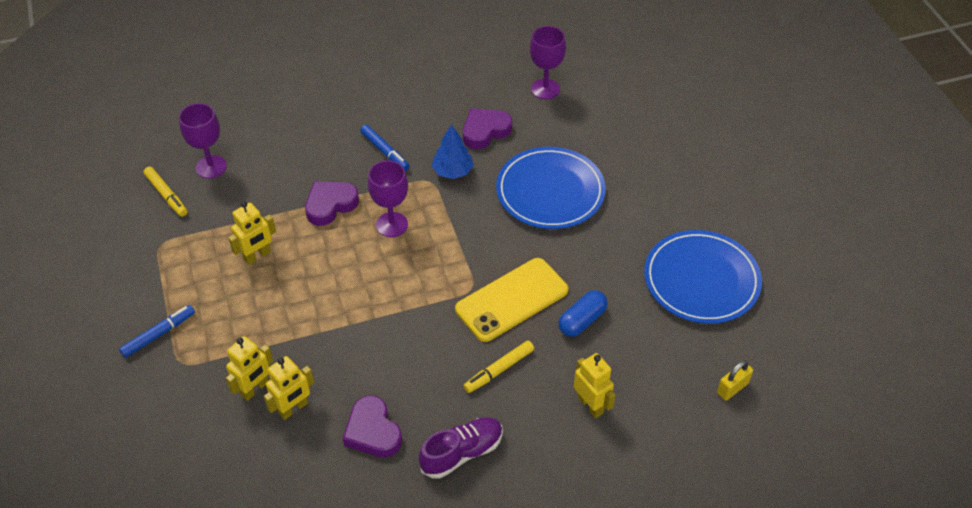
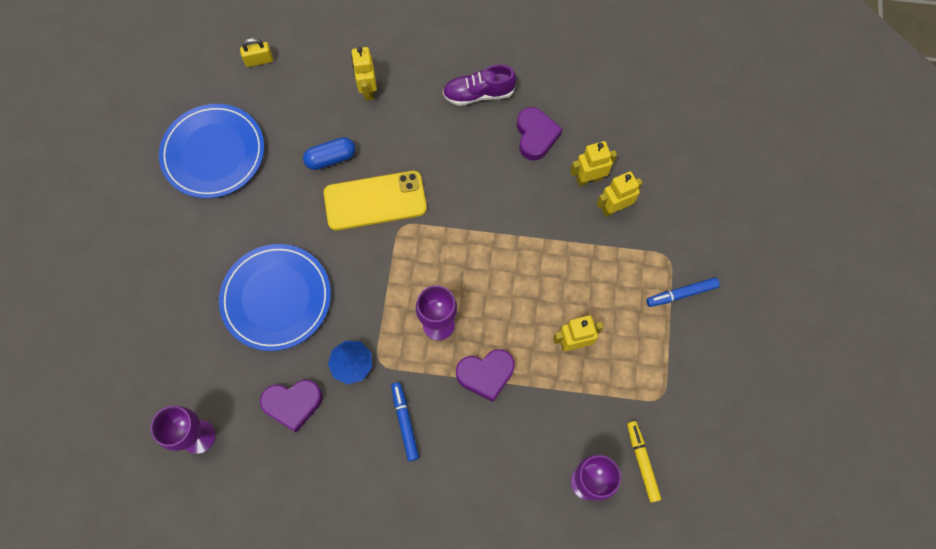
camera: 155 degrees left, 20 degrees up
yellow marker [464,341,534,393] -> none

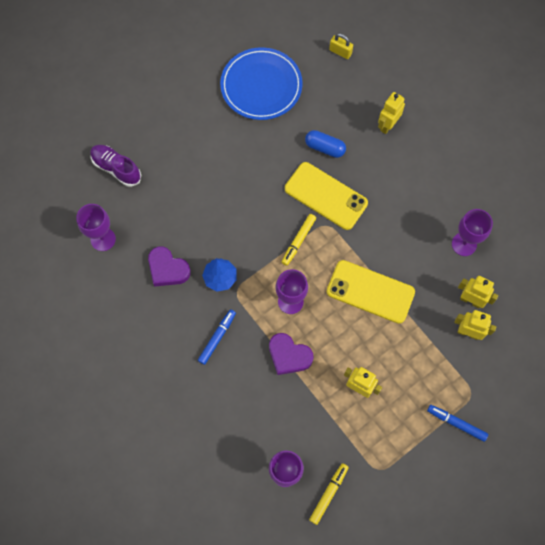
camera: 45 degrees right, 0 degrees up
blue plate [219,244,331,351] -> none
purple shoe [443,65,517,106] -> purple shoe moved to [90,145,141,187]
purple heart [517,107,563,161] -> purple goblet [452,209,493,256]
none -> yellow marker [282,214,316,266]
none -> yellow phone [327,260,415,324]

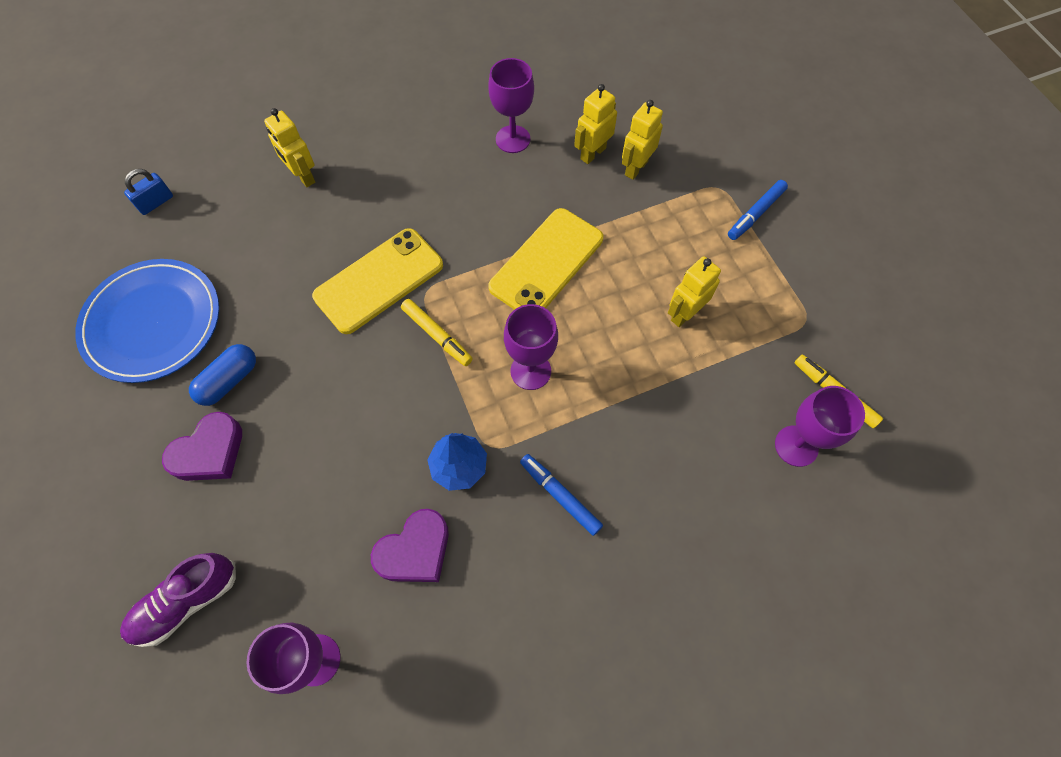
camera: 75 degrees left, 5 degrees down
purple heart [269,333,314,375] -> purple heart moved to [162,412,242,481]
blue capsule [305,130,346,158] -> blue capsule moved to [189,344,256,406]
yellow padlock [329,33,353,59] -> blue padlock [124,169,173,215]

